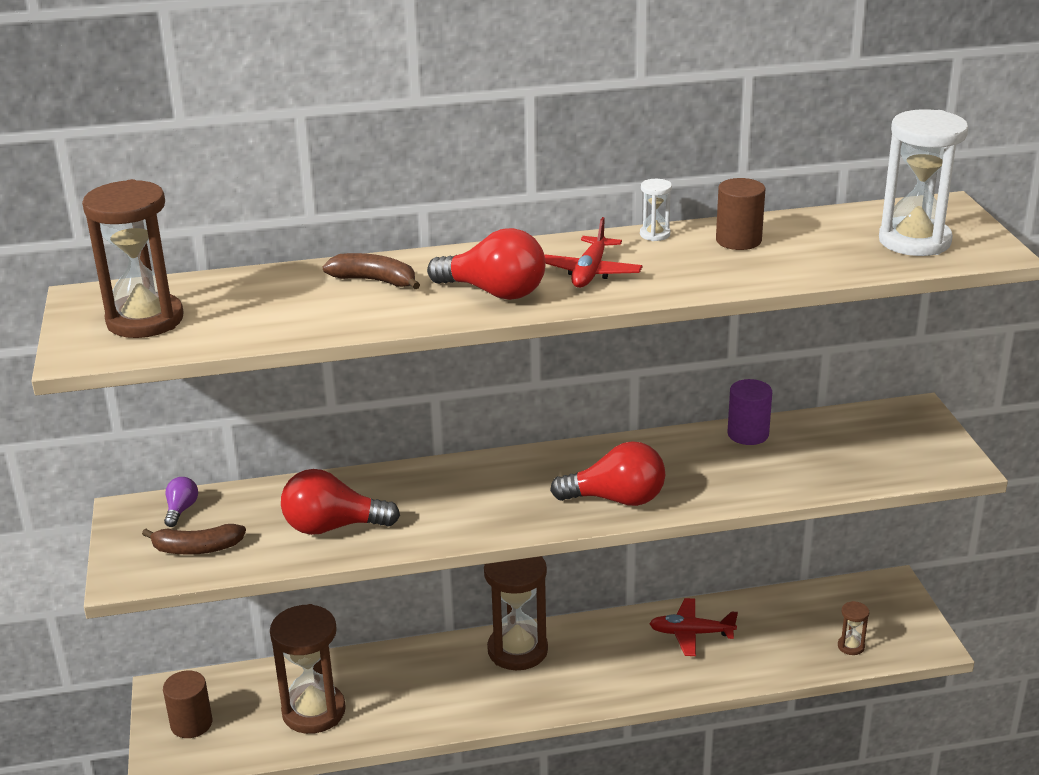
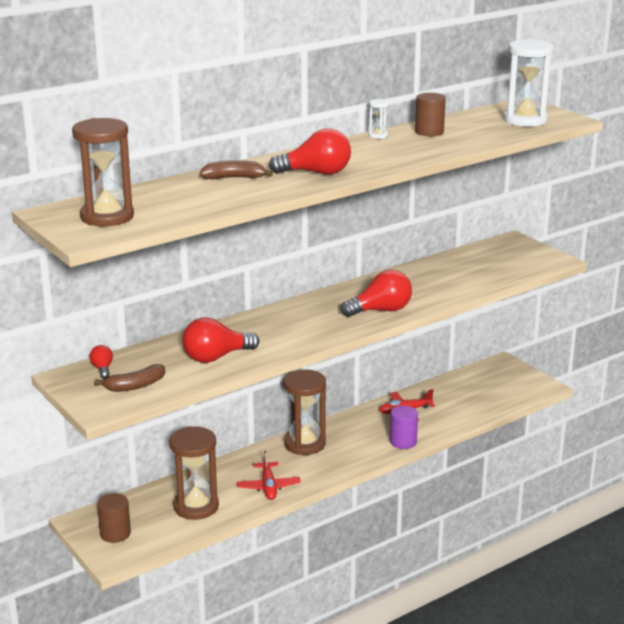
camera: 25 degrees left, 5 degrees down
purple light bulb [164,477,198,527] -> red light bulb [89,345,113,379]
red plane [544,217,642,288] -> red plane moved to [237,451,301,500]
purple cylinder [728,379,772,445] -> purple cylinder moved to [390,406,418,449]
brown hourglass [838,601,869,655] -> none

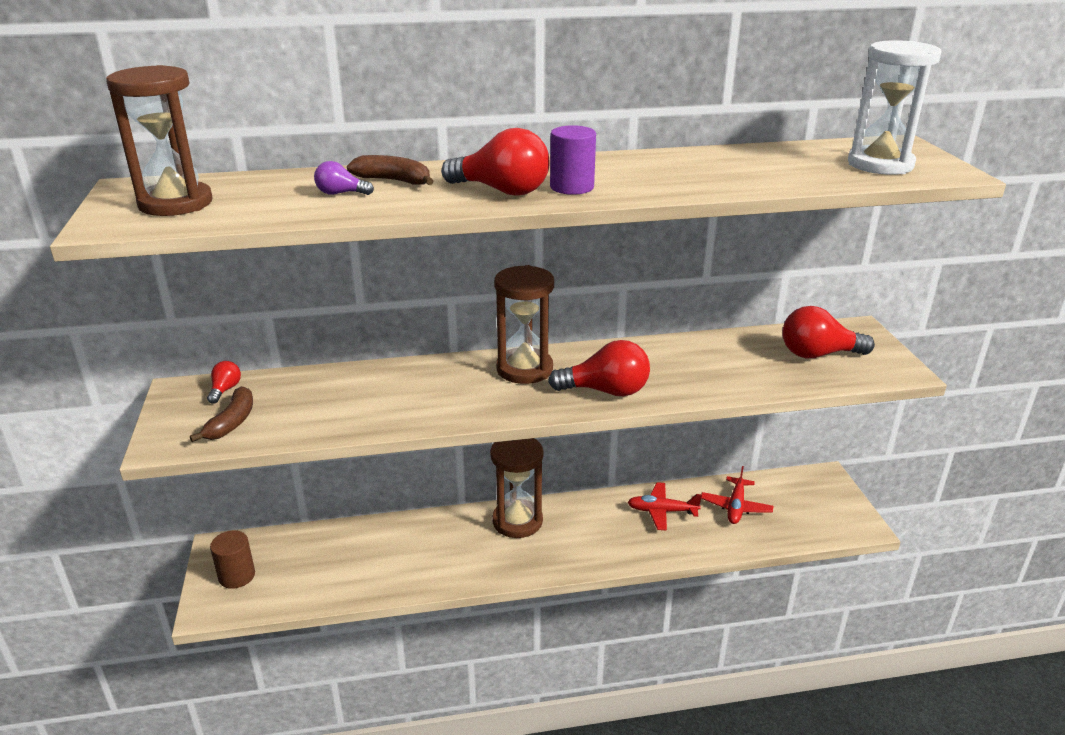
camera: 25 degrees right, 5 degrees up
brown banana [94,364,165,392] -> brown banana turned 75 degrees counterclockwise [190,386,253,442]
brown hourglass [169,426,219,520] -> brown hourglass moved to [494,265,554,384]
red light bulb [183,318,260,363] -> red light bulb moved to [782,306,875,358]
red plane [237,451,301,500] -> red plane moved to [701,466,773,524]
white hourglass [368,99,389,139] -> none
purple cylinder [390,406,418,449] -> purple cylinder moved to [550,125,596,195]
brown cylinder [415,93,446,136] -> none
none -> purple light bulb [314,161,374,195]

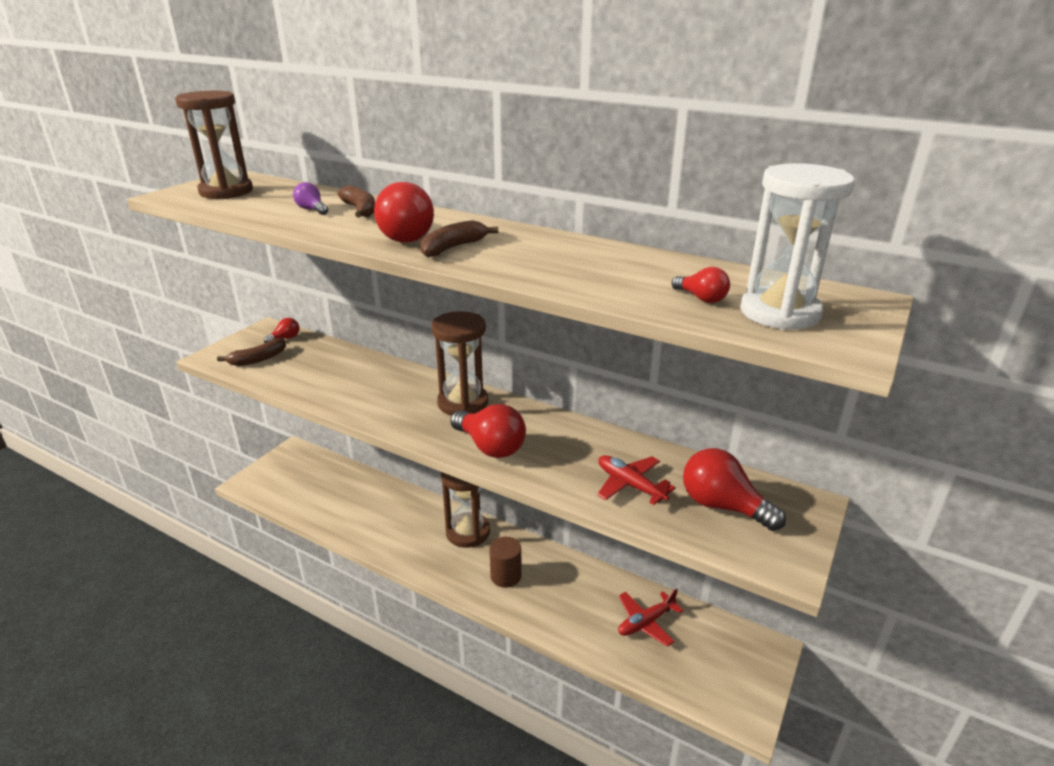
camera: 40 degrees right, 0 degrees up
brown cylinder [210,530,255,589] -> brown cylinder moved to [489,537,521,588]
purple cylinder [550,125,596,195] -> brown banana [421,220,498,257]
red plane [628,482,702,531] -> red plane moved to [597,455,676,505]
none -> red light bulb [672,267,730,303]

